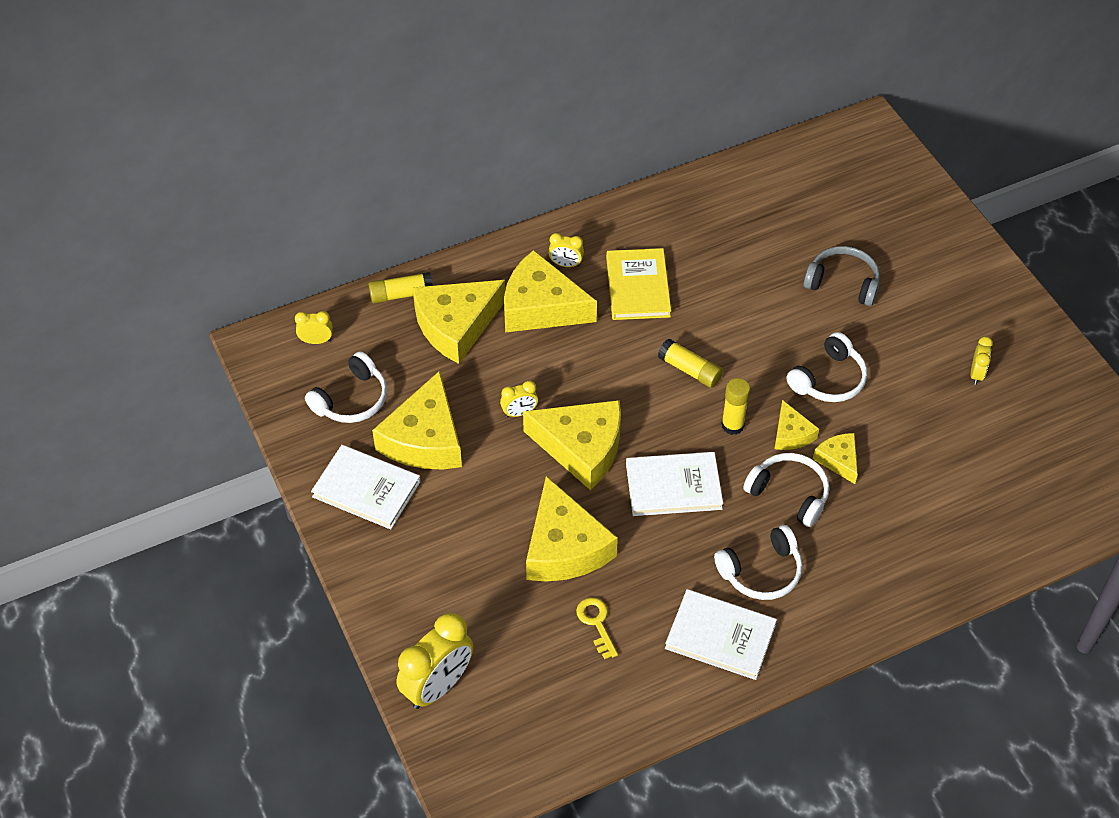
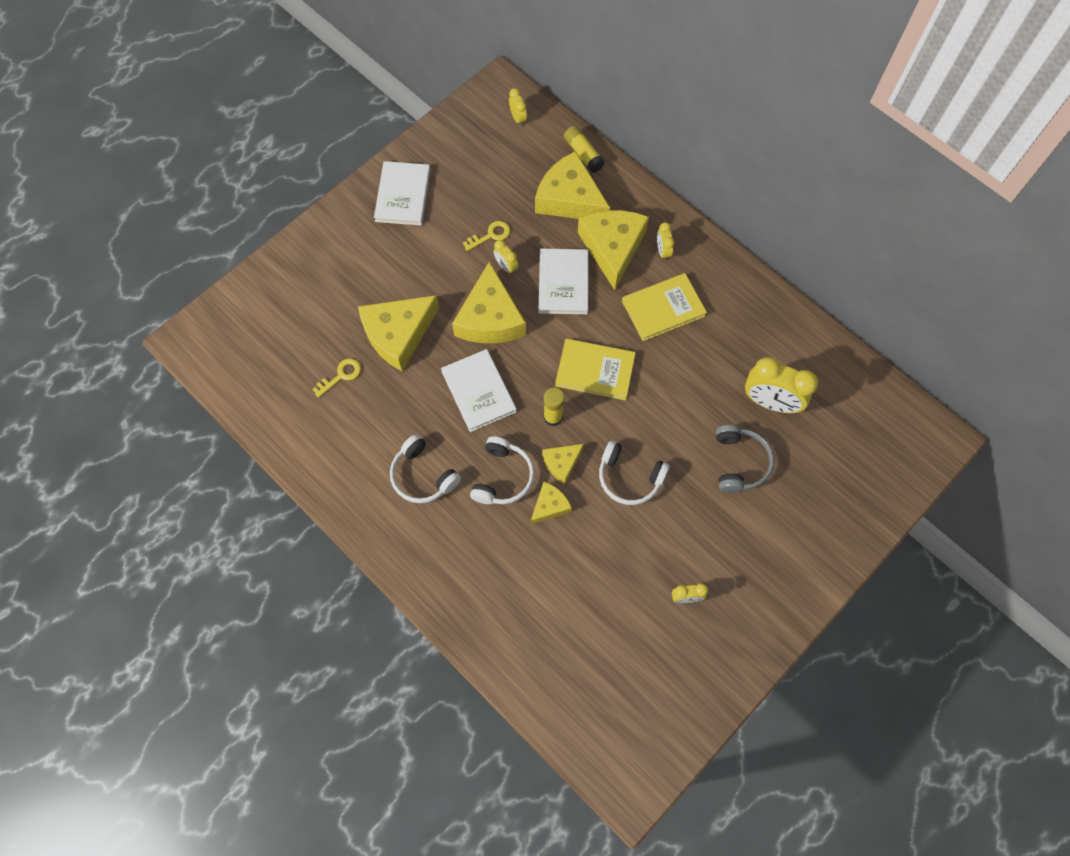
camera: 70 degrees right, 15 degrees up
white headphones [305,352,387,423] -> none
yellow cheese [372,371,462,469] -> none
yellow clock [397,613,474,709] -> yellow clock moved to [745,357,818,413]
yellow glue stick [658,339,723,388] -> yellow book [555,339,636,401]
white book [665,589,777,680] -> white book moved to [539,249,588,314]
none -> yellow key [463,221,510,251]

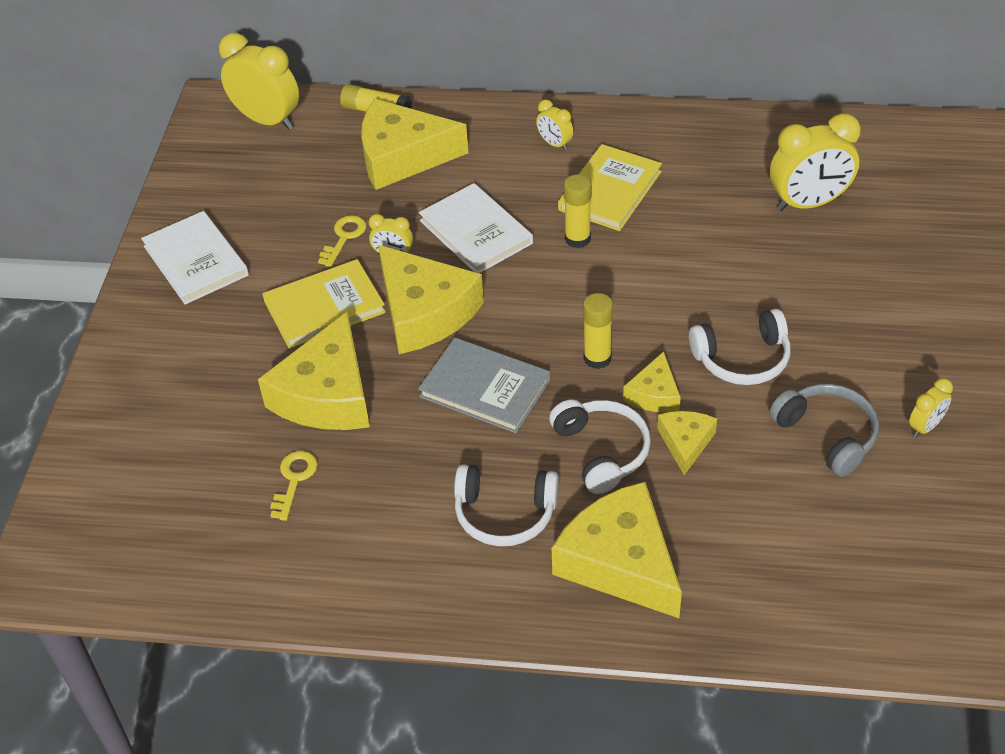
camera: 35 degrees left, 20 degrees down
white book [441,349,517,432] -> grey book [418,337,550,433]
yellow clock [509,88,527,127] -> yellow clock [219,33,299,130], size x2.03
yellow book [555,339,636,401] -> yellow book moved to [262,259,386,349]
yellow cheese [578,210,649,290] -> yellow cheese moved to [552,482,682,618]
grey headphones [716,425,774,493] -> grey headphones moved to [769,384,879,477]
none -> yellow glue stick [564,174,591,248]

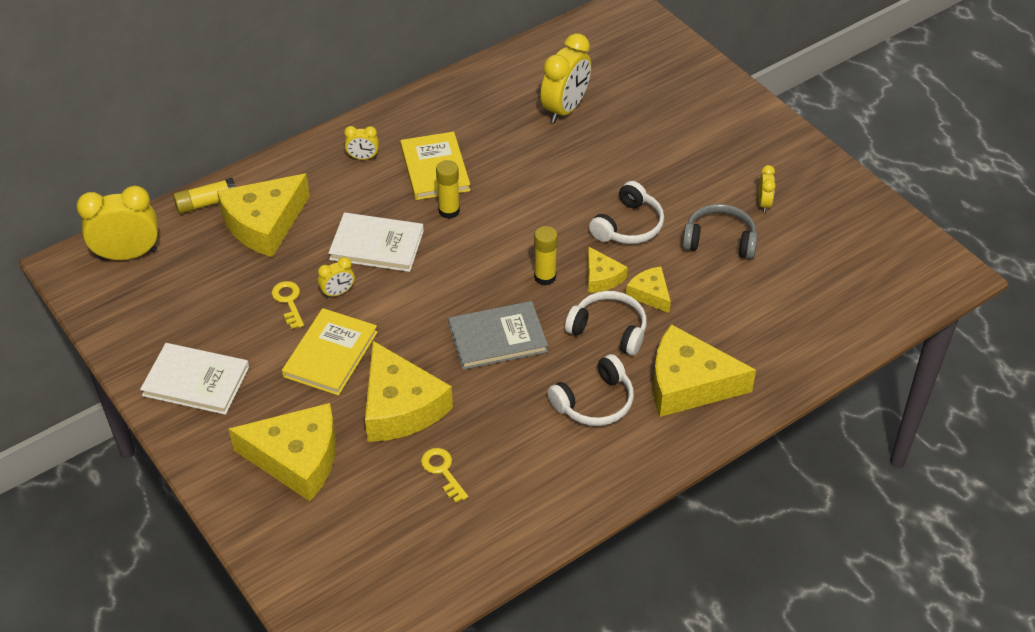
camera: 45 degrees left, 0 degrees up
yellow cheese [378,245,484,354] -> yellow cheese moved to [229,403,336,501]

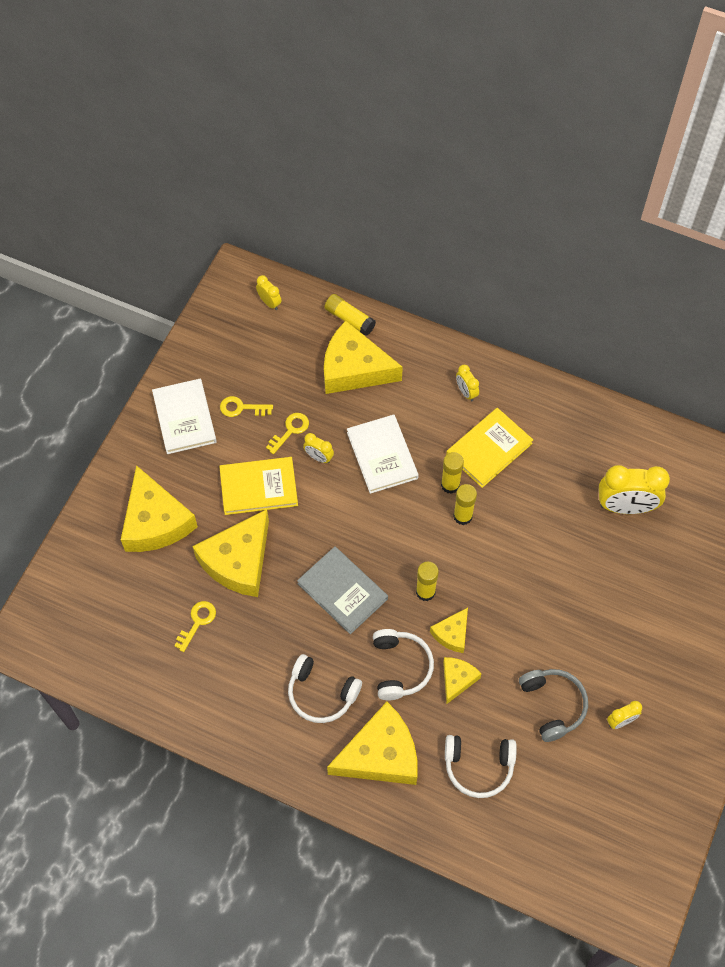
camera: 60 degrees right, 15 degrees up
yellow clock [76,186,158,260] -> yellow clock [256,275,281,310], size x0.49
white headphones [589,181,664,244] -> white headphones moved to [445,735,517,798]
yellow cheese [653,324,756,417] -> yellow cheese turned 90 degrees clockwise [327,702,417,785]
none -> yellow key [220,396,273,417]
none -> yellow glue stick [453,484,477,525]

